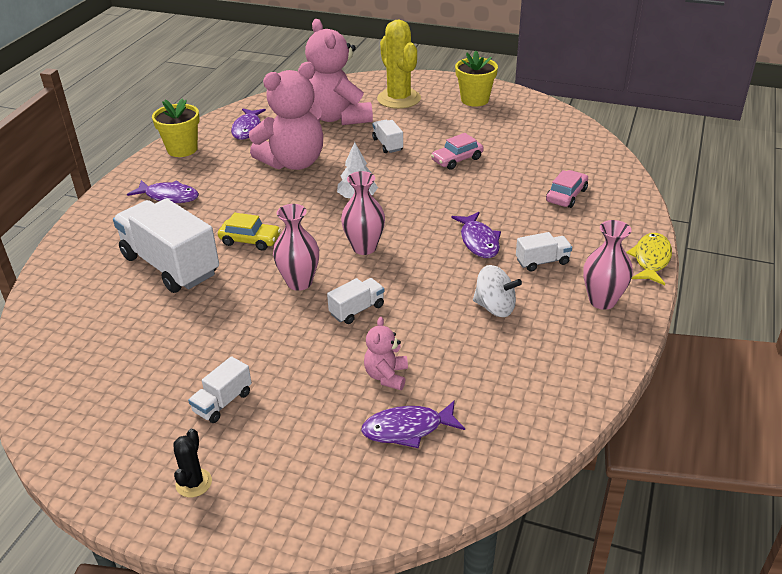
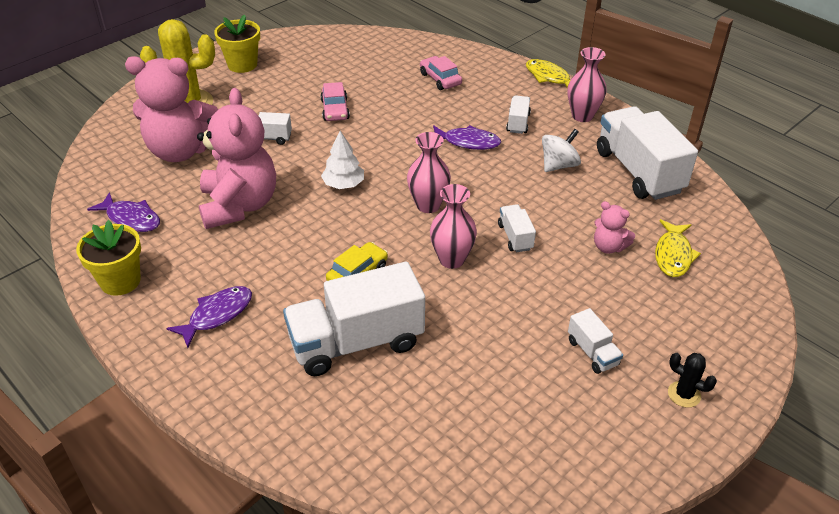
camera: 65 degrees left, 5 degrees up
purple fish [361,400,465,448] -> yellow fish [655,219,701,277]
none -> white truck [597,106,698,200]

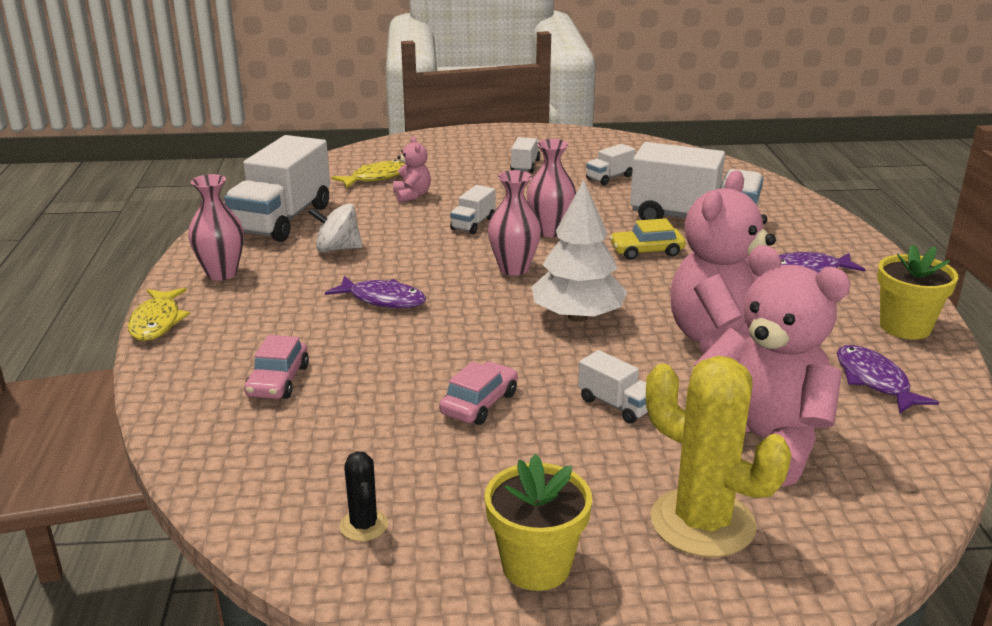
camera: 140 degrees left, 15 degrees down
white tree [321,131,364,189] -> white tree [532,180,627,322], size x1.60
purple fish [433,125,501,150] -> purple fish turned 150 degrees clockwise [325,276,426,309]
white truck [506,95,531,134] -> white truck moved to [586,144,636,185]
black cactus [668,353,717,408] -> black cactus moved to [340,451,388,541]

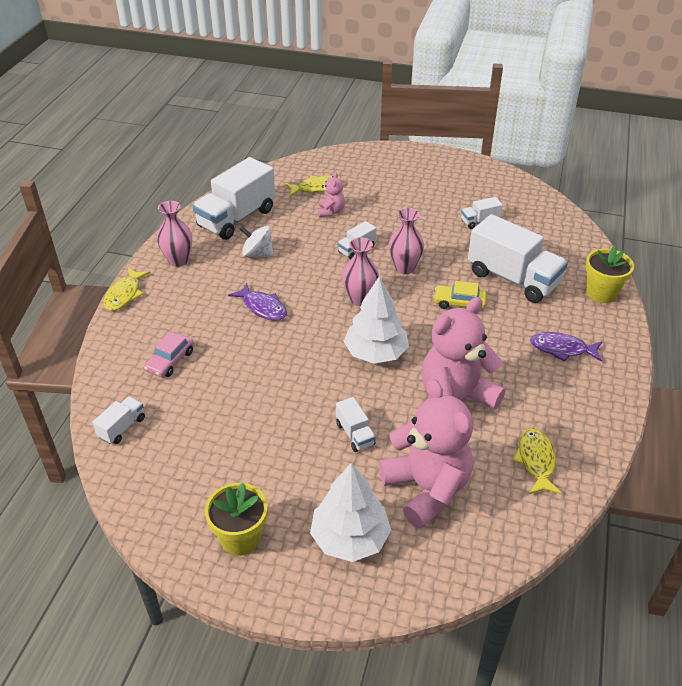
camera: 20 degrees right, 15 degrees up
black cactus [340,451,388,541] -> none
pink car [439,361,518,425] -> none
white truck [510,137,541,173] -> white truck moved to [92,397,145,444]
yellow cactus [646,356,791,557] -> white tree [310,463,391,562]
purple fish [837,345,939,414] -> yellow fish [513,428,562,494]
yellow flower pot [877,244,958,340] -> yellow flower pot moved to [586,246,634,303]

